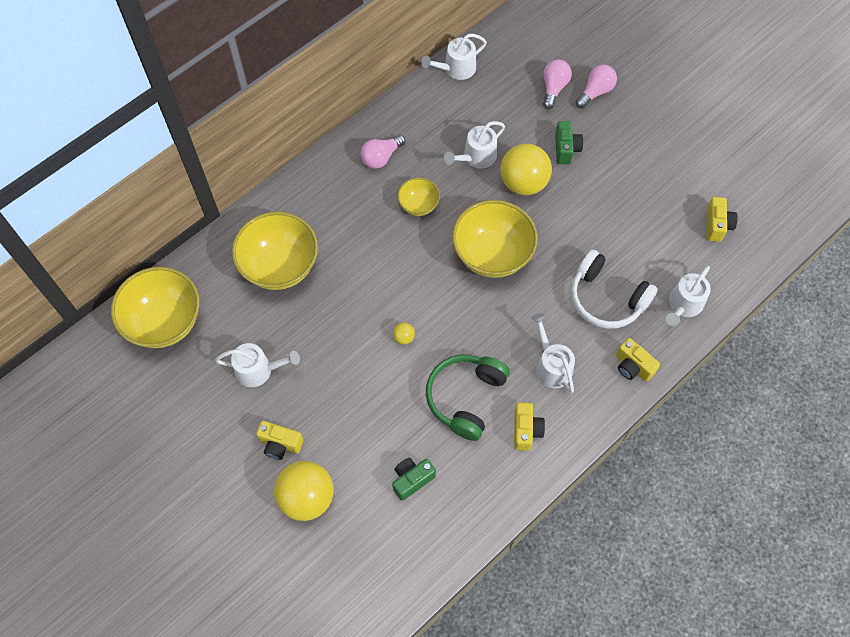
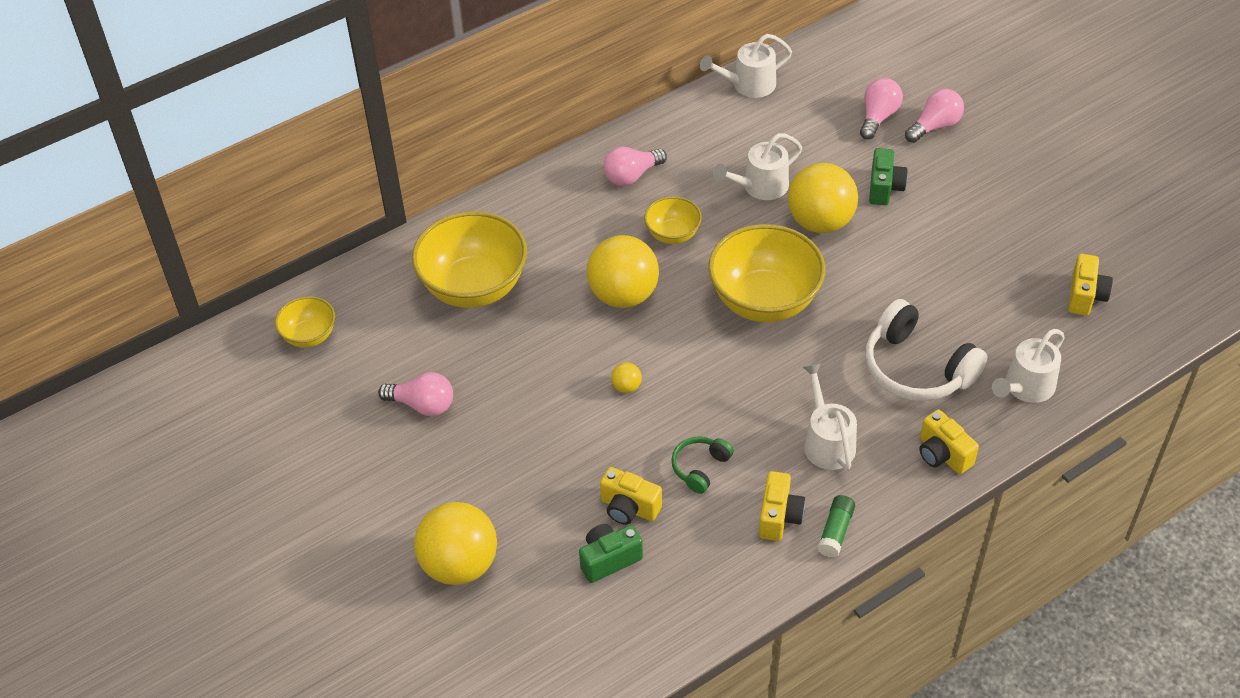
camera: 10 degrees right, 15 degrees down
yellow bowl [111,267,200,348] -> yellow bowl [275,296,335,348], size x0.52
white watering can [215,343,300,387] -> pink light bulb [378,372,453,416]
yellow camera [256,421,304,460] -> yellow camera moved to [600,467,662,525]
green headphones [426,354,510,441] -> green headphones [671,436,734,494], size x0.51
none -> yellow ball [587,235,659,308]
none -> green glue stick [817,495,855,558]

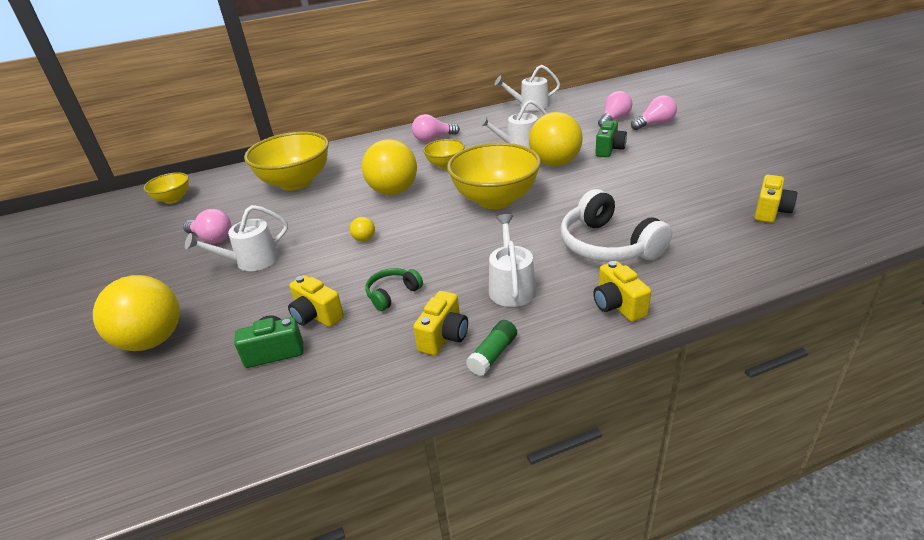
camera: 15 degrees right, 15 degrees down
white watering can [992,329,1065,403] -> white watering can moved to [185,205,288,271]

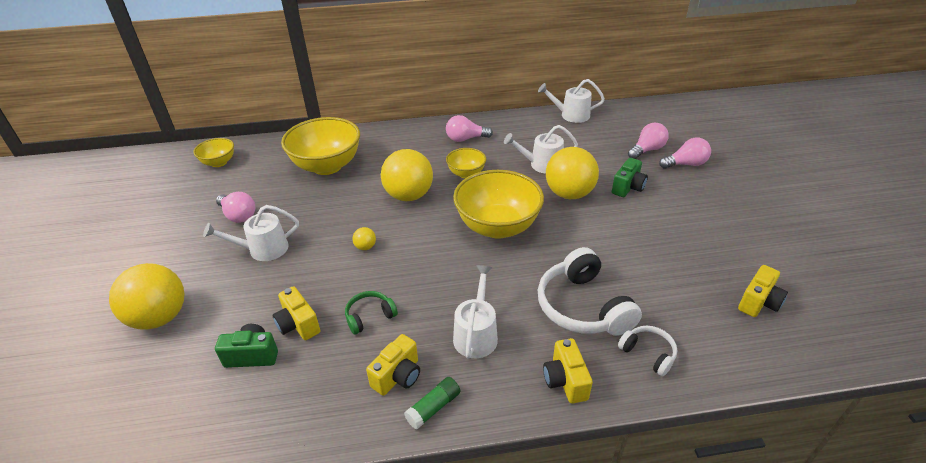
camera: 10 degrees right, 5 degrees up
none -> white headphones [618,326,677,376]

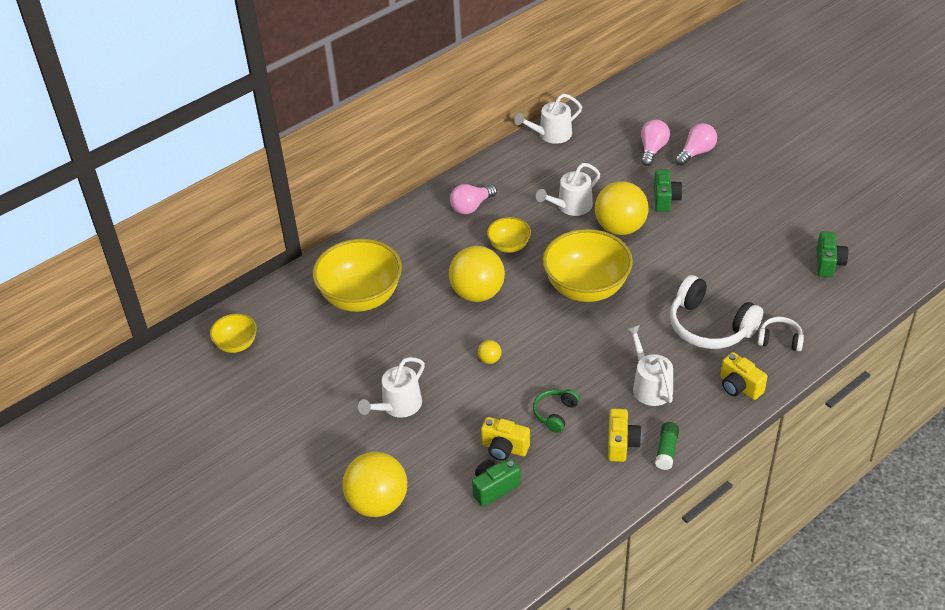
camera: 30 degrees left, 5 degrees up
pink light bulb [216,192,255,223] -> none
yellow camera [738,265,788,317] -> green camera [816,231,849,277]

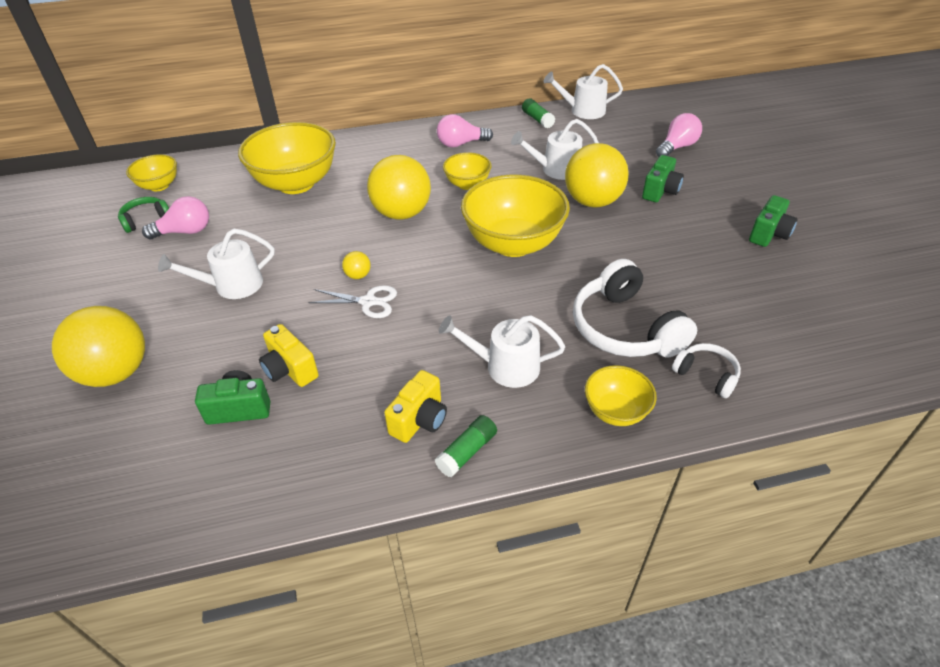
camera: 25 degrees right, 0 degrees up
green headphones [533,389,580,433] -> green headphones moved to [118,197,169,233]
white watering can [625,325,673,406] -> white watering can turned 90 degrees counterclockwise [439,315,565,388]
pink light bulb [675,123,717,166] -> pink light bulb moved to [142,196,209,239]
yellow camera [720,352,768,400] -> yellow bowl [585,365,657,426]
green camera [816,231,849,277] -> green camera moved to [749,195,798,247]
none -> white scissors [309,285,397,318]
none -> green glue stick [522,98,555,128]

